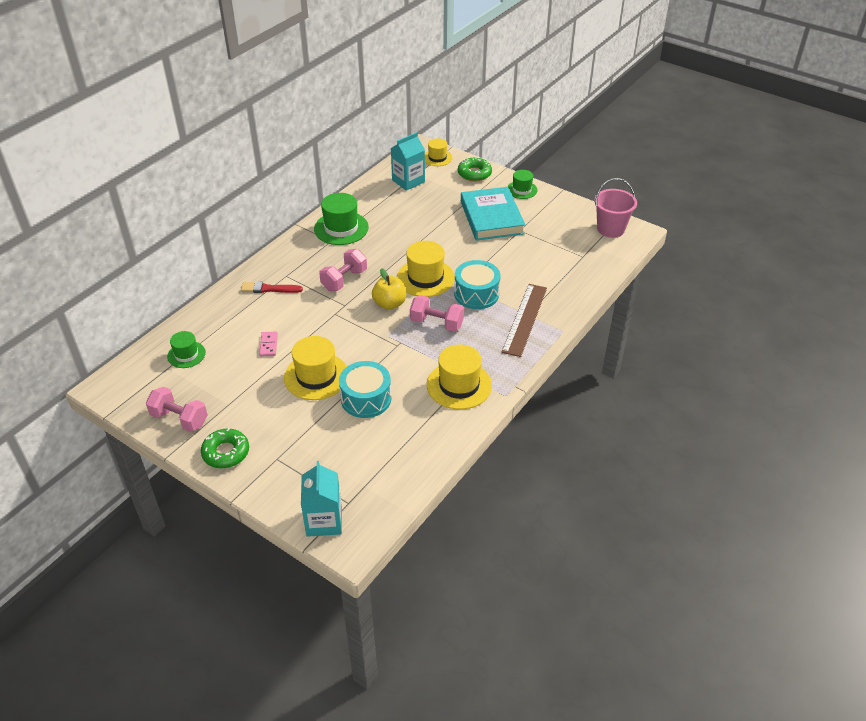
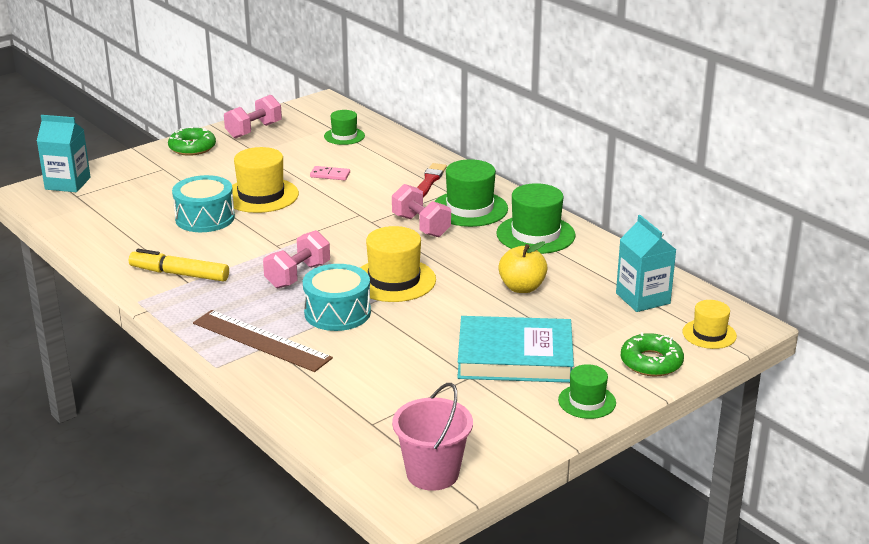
camera: 105 degrees right, 15 degrees down
yellow apple [372,268,406,310] -> yellow apple moved to [498,241,548,293]
yellow hat [427,344,492,410] -> yellow marker [129,249,229,282]
none -> green hat [434,159,508,227]

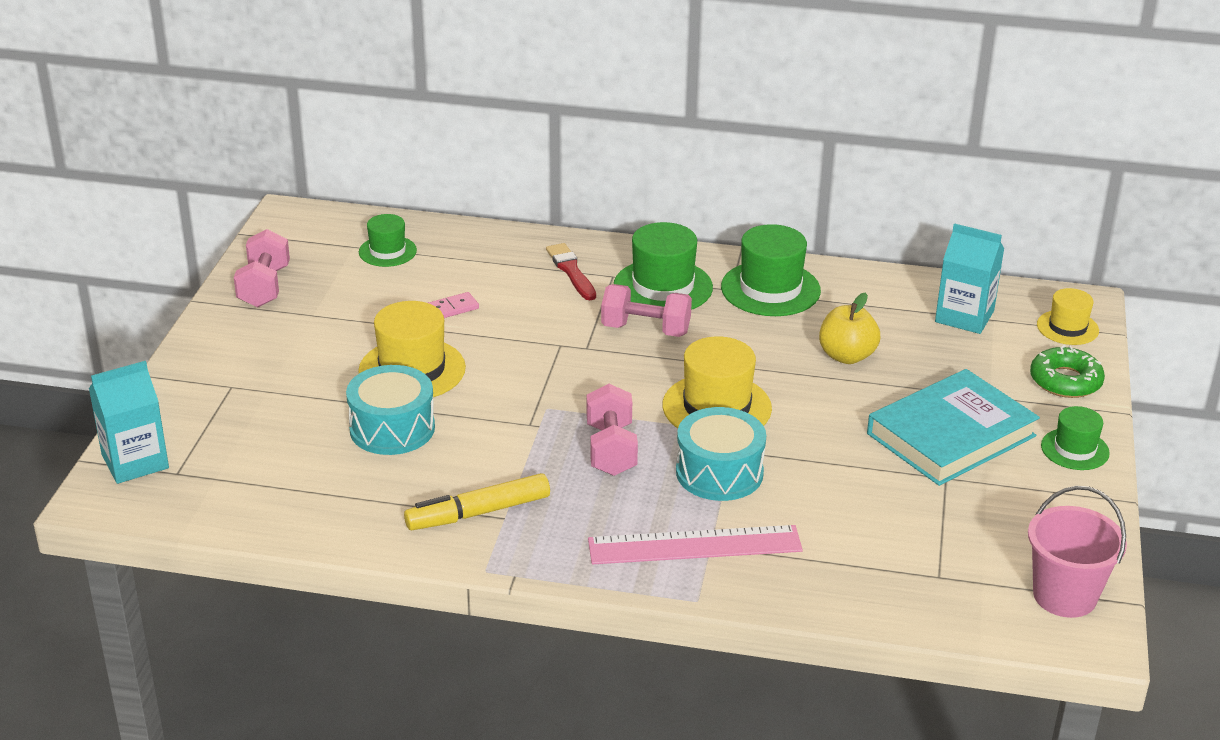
camera: 40 degrees left, 5 degrees up
green donut [168,127,216,156] -> none
brown ruler [193,310,333,372] -> pink ruler [588,525,803,564]

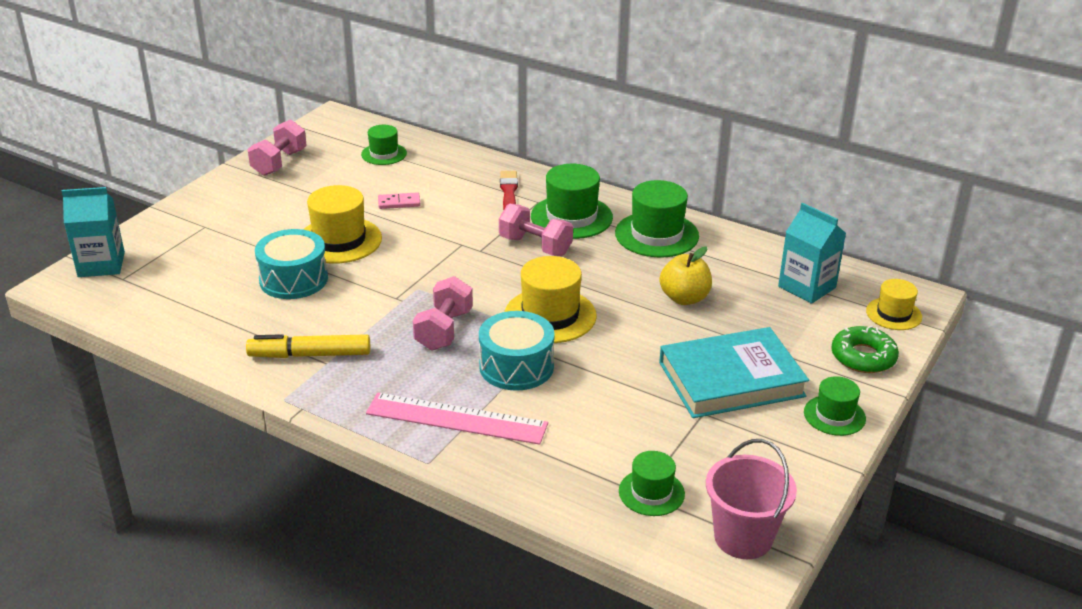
camera: 20 degrees right, 0 degrees up
none -> green hat [619,451,685,516]

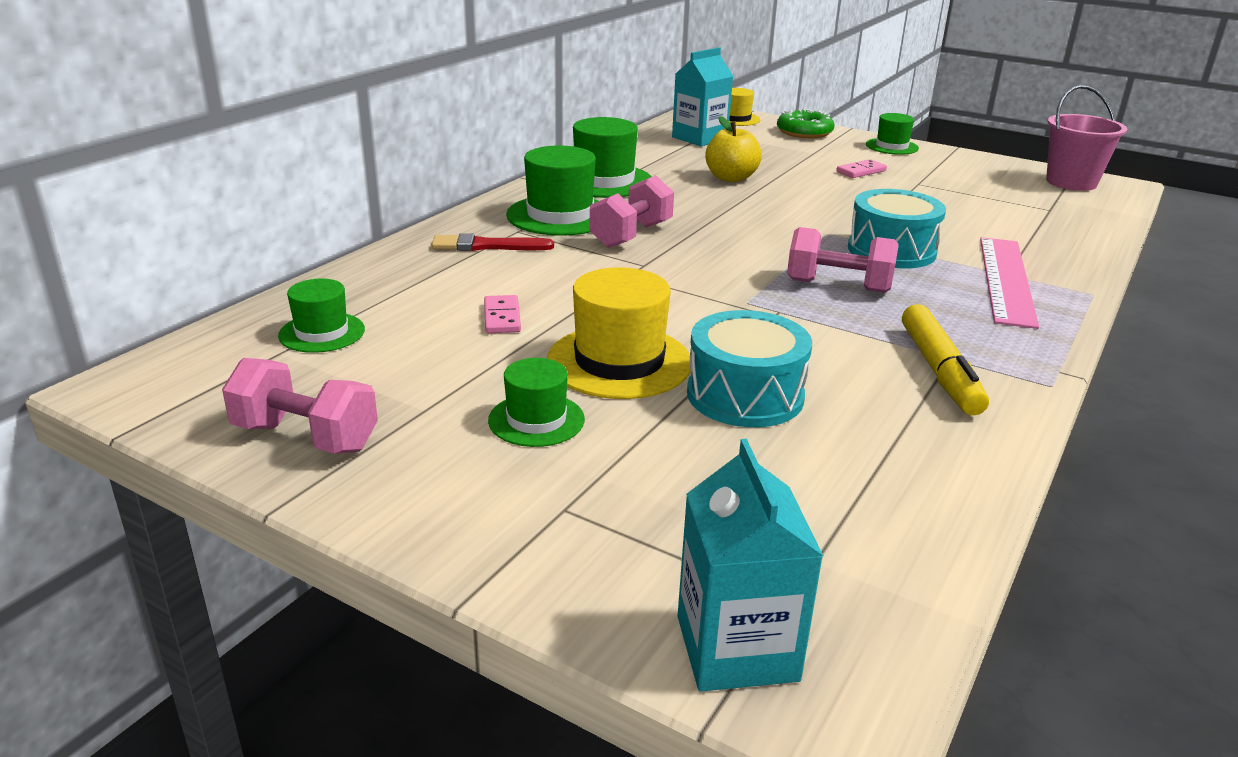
camera: 90 degrees left, 5 degrees down
yellow hat [504,256,597,343] -> none
green hat [619,451,685,516] -> green hat moved to [488,358,585,447]
turquoise book [659,327,809,418] -> pink domino [836,159,887,178]

